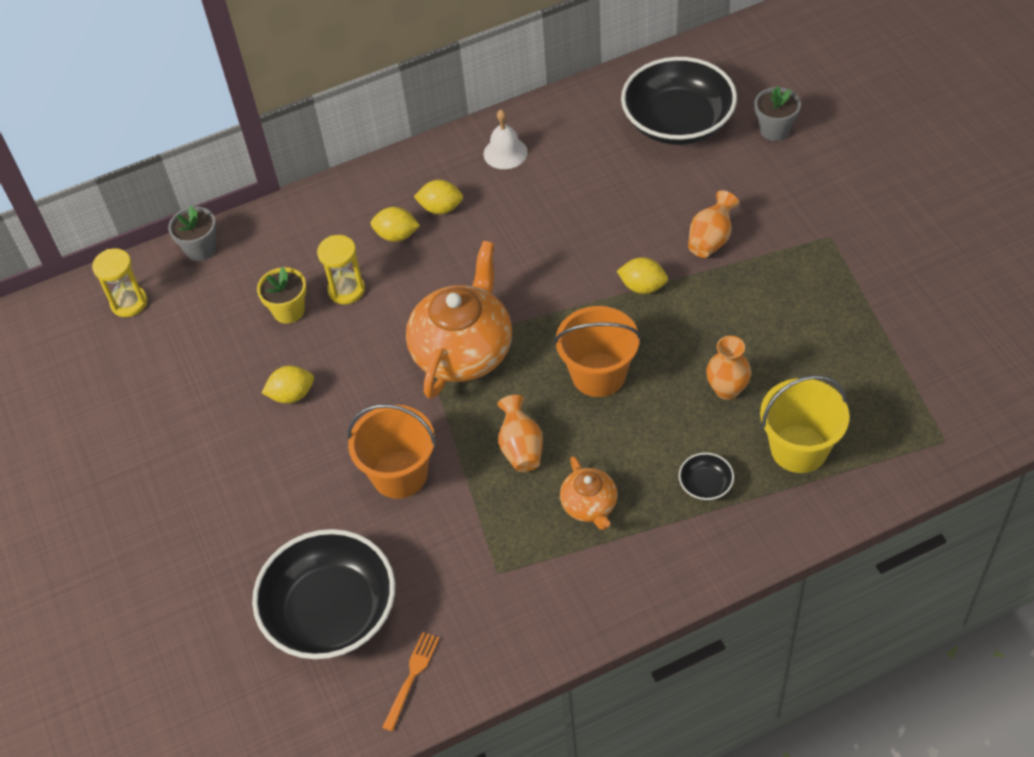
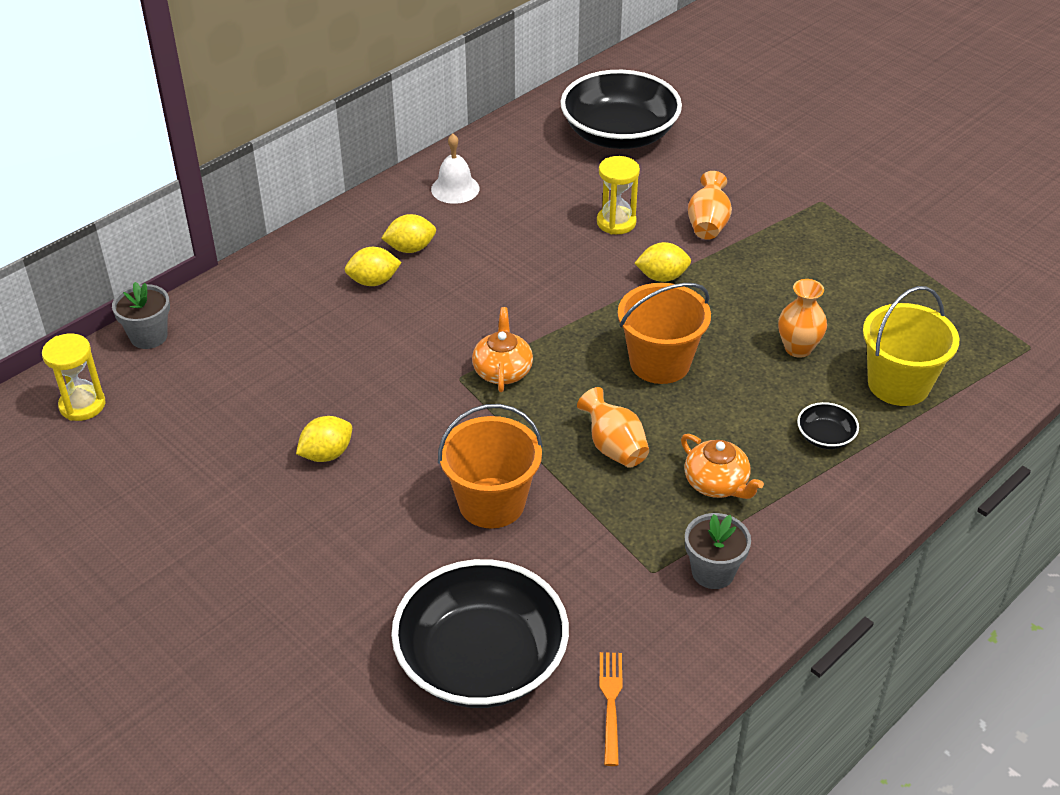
camera: 25 degrees left, 10 degrees down
yellow flower pot [257,267,307,324] -> none
yellow hourglass [317,235,365,304] -> yellow hourglass moved to [597,156,640,234]
orange teapot [406,241,512,399] -> orange teapot [472,307,533,392], size x0.51
grey flower pot [754,86,801,141] -> grey flower pot moved to [685,513,751,589]

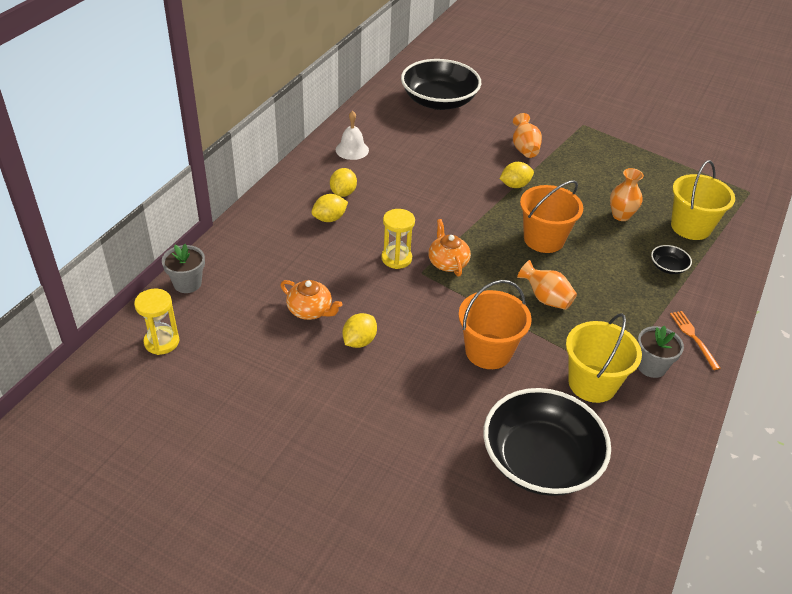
camera: 20 degrees left, 0 degrees up
yellow lemon [381,214,436,253] -> yellow lemon turned 45 degrees counterclockwise [330,168,357,197]
yellow hourglass [597,156,640,234] -> yellow hourglass moved to [382,209,415,269]
orange fork [600,652,622,766] -> orange fork moved to [670,311,720,370]
orange teapot [681,434,764,499] -> orange teapot moved to [280,280,342,320]
none -> yellow bucket [566,313,642,403]

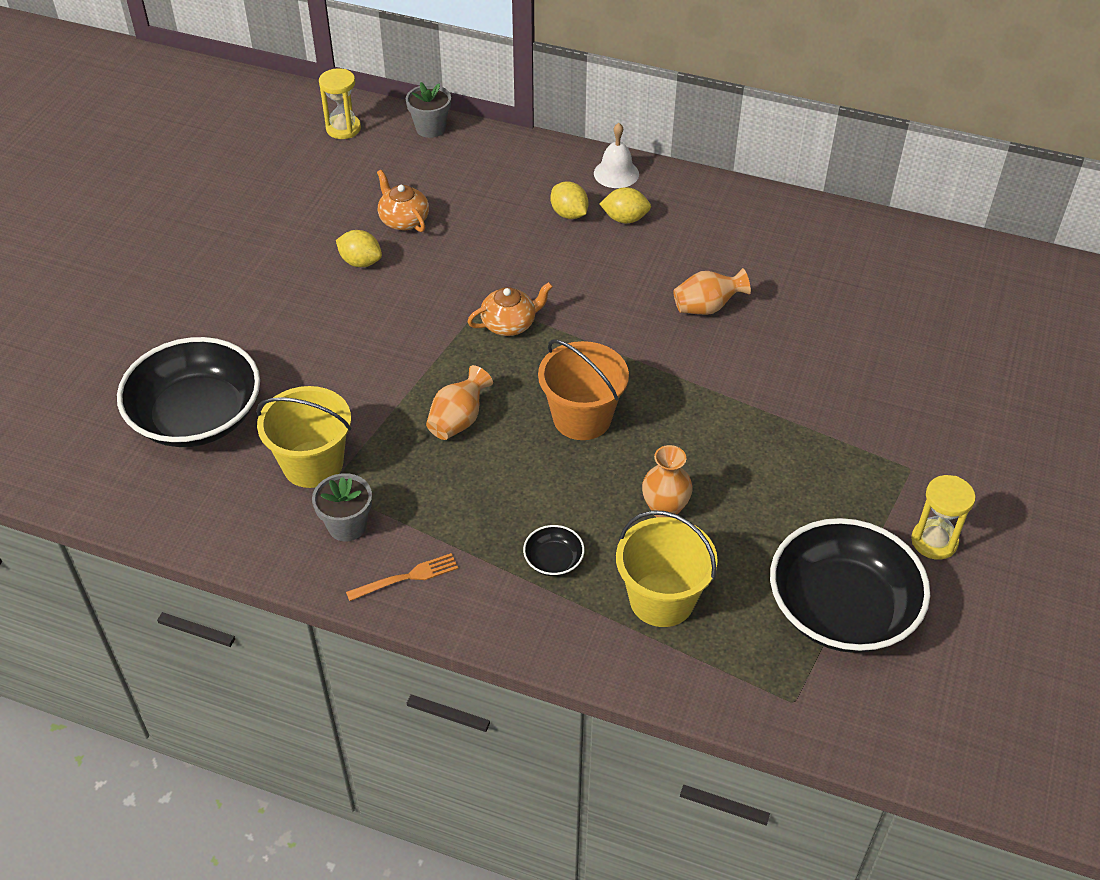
camera: 85 degrees right, 5 degrees up
orange teapot [280,280,342,320] -> orange teapot turned 120 degrees clockwise [377,170,429,232]
white bell [336,111,369,160] -> white bell moved to [594,123,639,188]
yellow hourglass [382,209,415,269] -> yellow hourglass moved to [911,475,976,560]
black bowl [401,59,481,110] -> black bowl moved to [770,518,930,653]
orange bucket [458,280,532,369] -> none
yellow lemon [499,162,534,188] -> none
orange vase [513,113,542,158] -> orange vase moved to [673,268,751,315]

